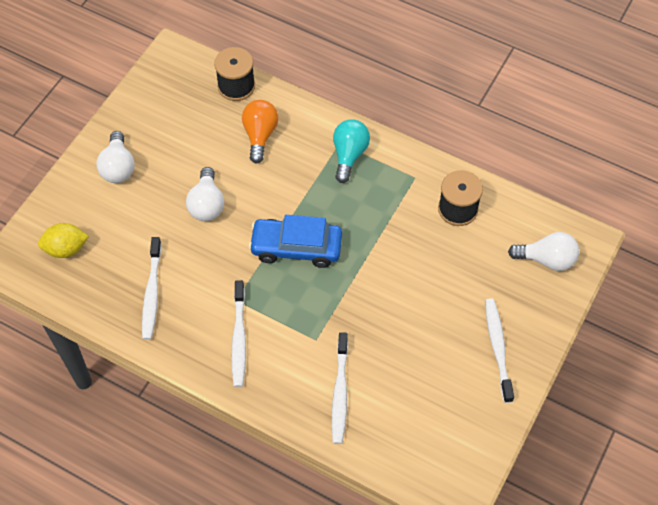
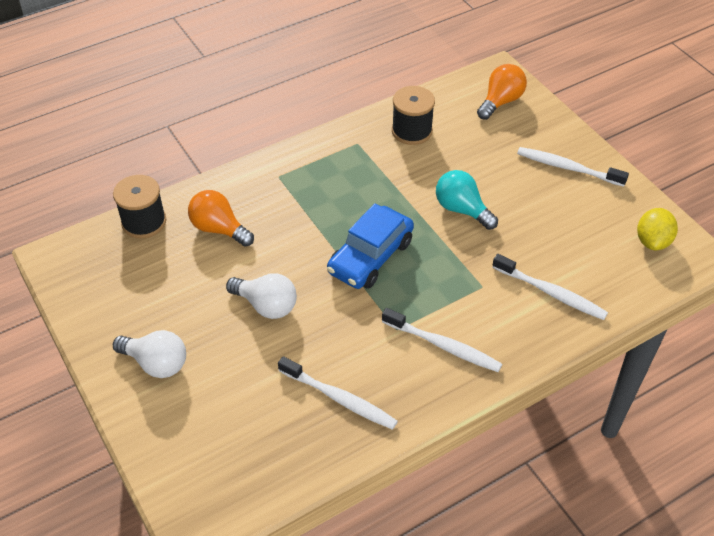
camera: 60 degrees left, 10 degrees down
yellow lemon [38,223,89,258] -> yellow lemon moved to [637,208,678,250]
turquoise light bulb [333,119,370,183] -> turquoise light bulb moved to [436,170,498,230]
white light bulb [508,232,579,271] -> orange light bulb [477,64,527,120]

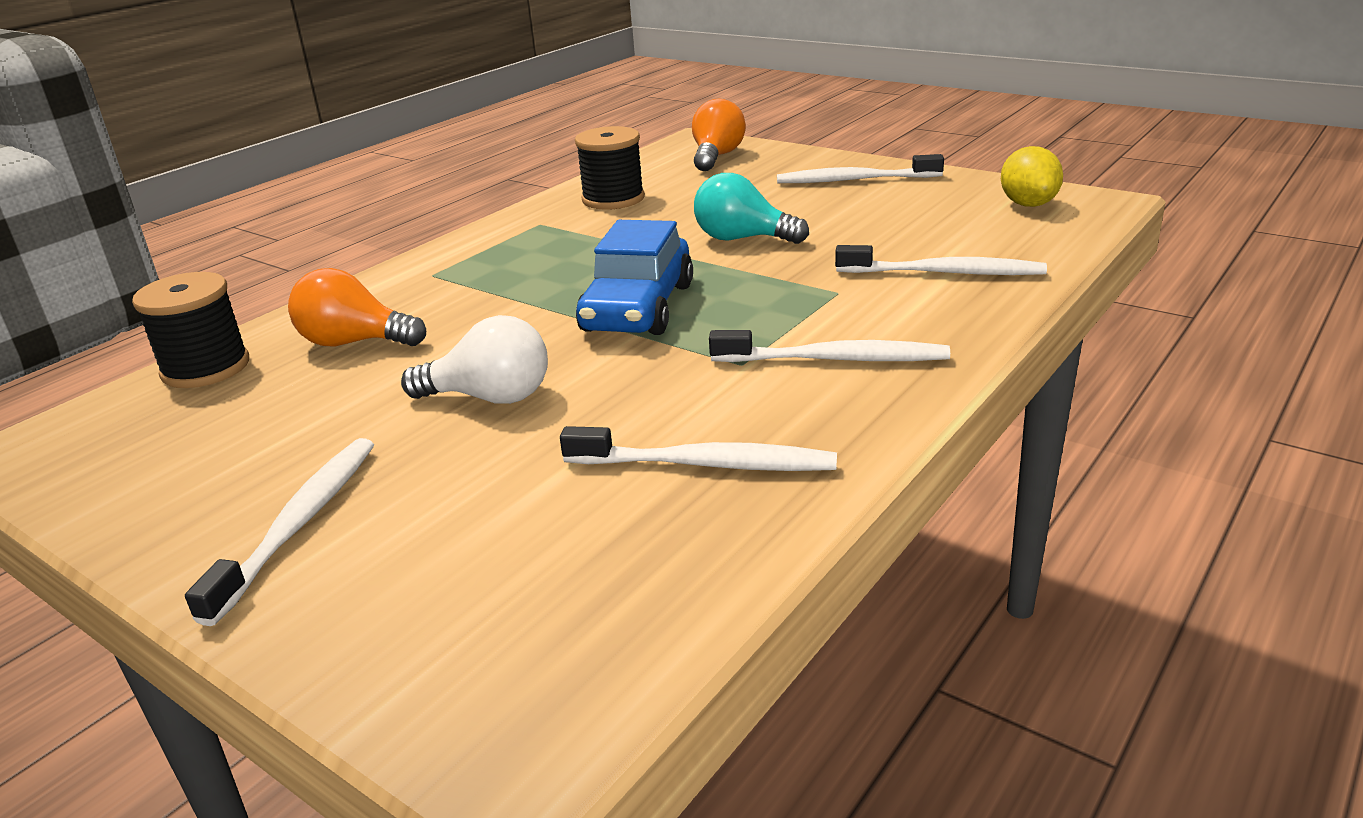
camera: 20 degrees left, 20 degrees down
white light bulb [113,330,186,378] -> white toothbrush [185,438,374,626]

